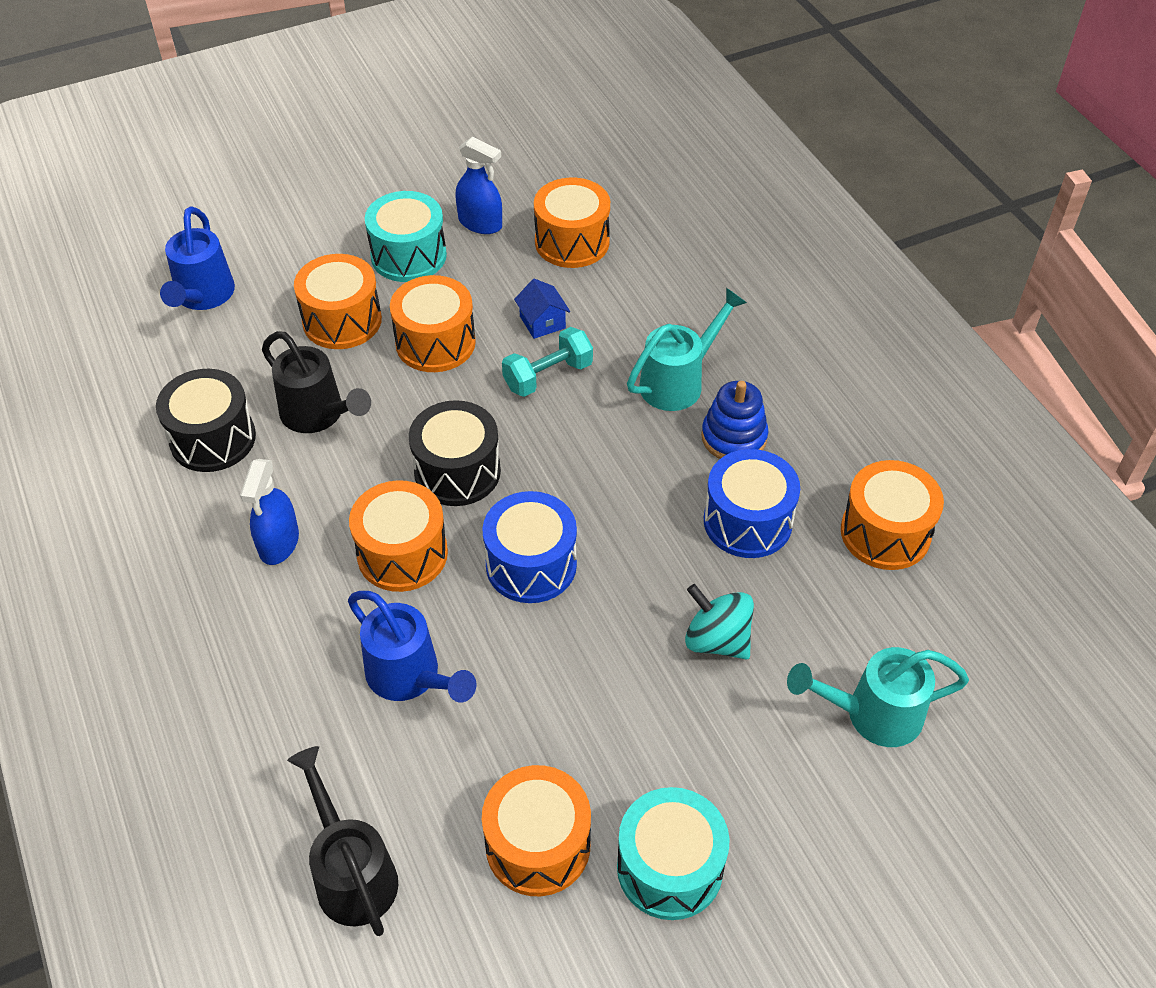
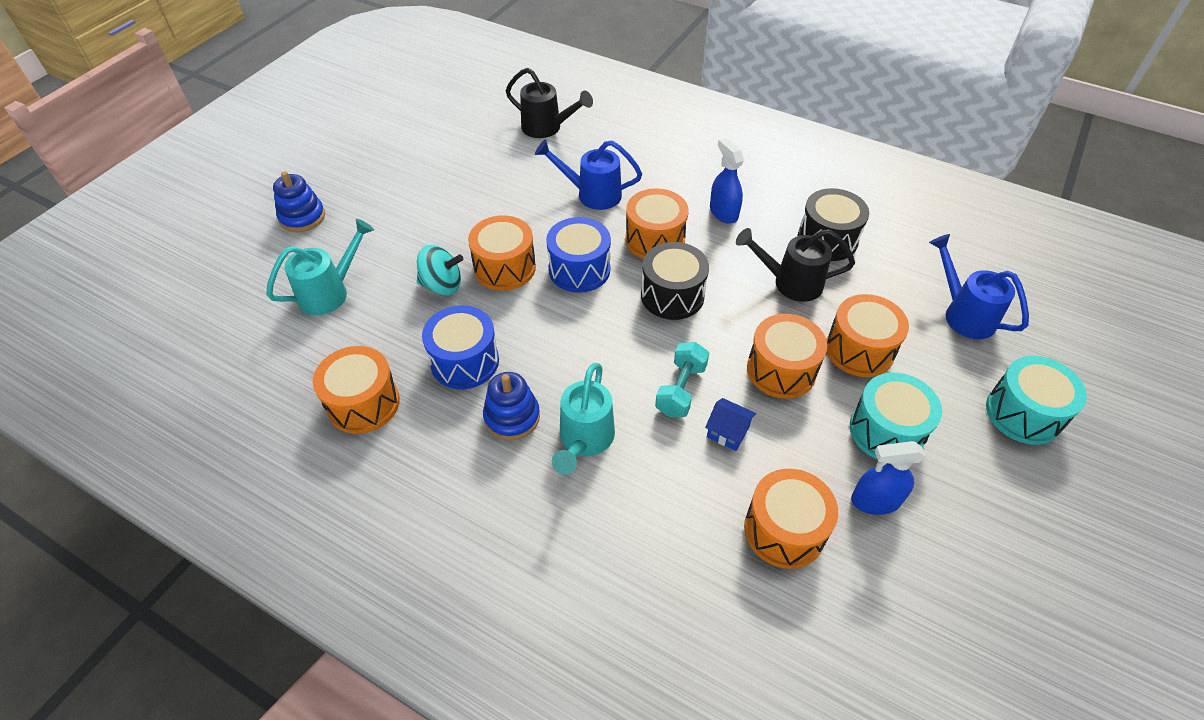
camera: 145 degrees right, 0 degrees up
orange drum [482,765,591,896] -> orange drum moved to [468,216,536,291]
turquoise drum [617,787,730,920] -> turquoise drum moved to [986,356,1087,445]
none -> blue stacking toy [273,171,325,232]

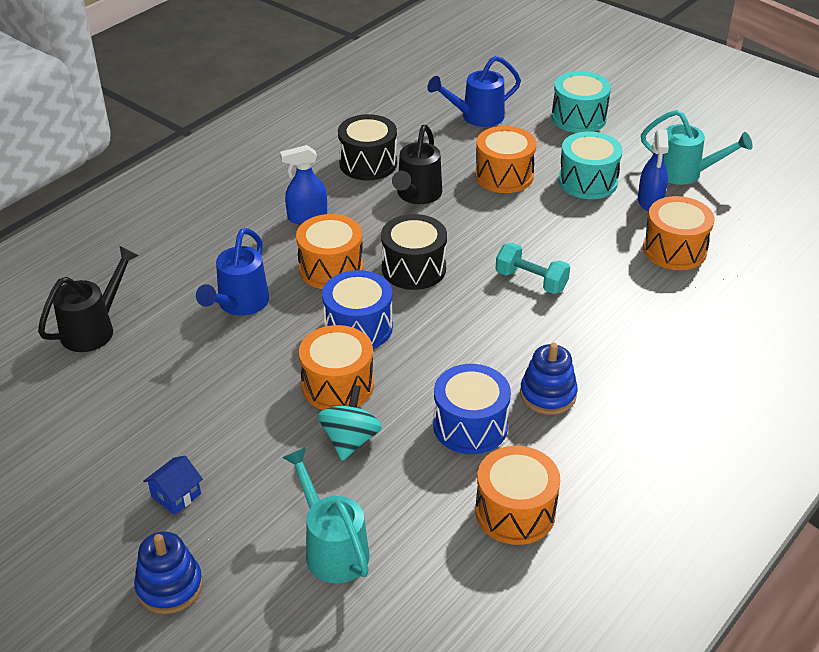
camera: 80 degrees left, 10 degrees down
turquoise watering can [552,363,615,475] -> turquoise watering can moved to [641,110,753,185]
blue house [705,398,756,451] -> blue house moved to [143,456,203,515]
orange drum [747,314,827,399] -> none

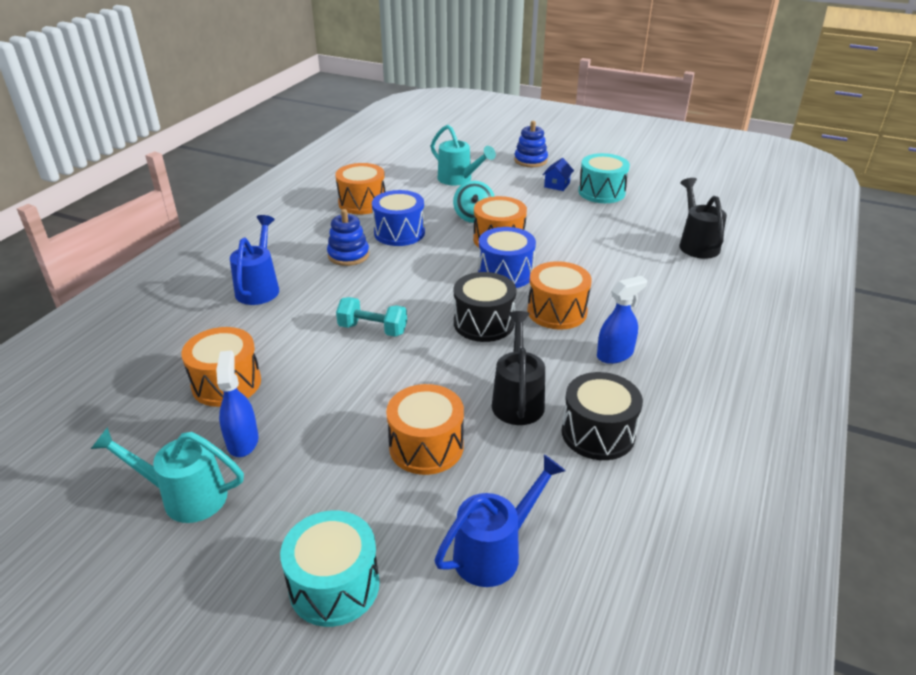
camera: 165 degrees right, 5 degrees down
black watering can [38,246,139,352] -> black watering can turned 150 degrees clockwise [679,178,727,259]
blue watering can [196,228,269,316] -> blue watering can moved to [230,215,279,305]
turquoise drum [558,132,623,199] -> turquoise drum moved to [579,153,630,203]

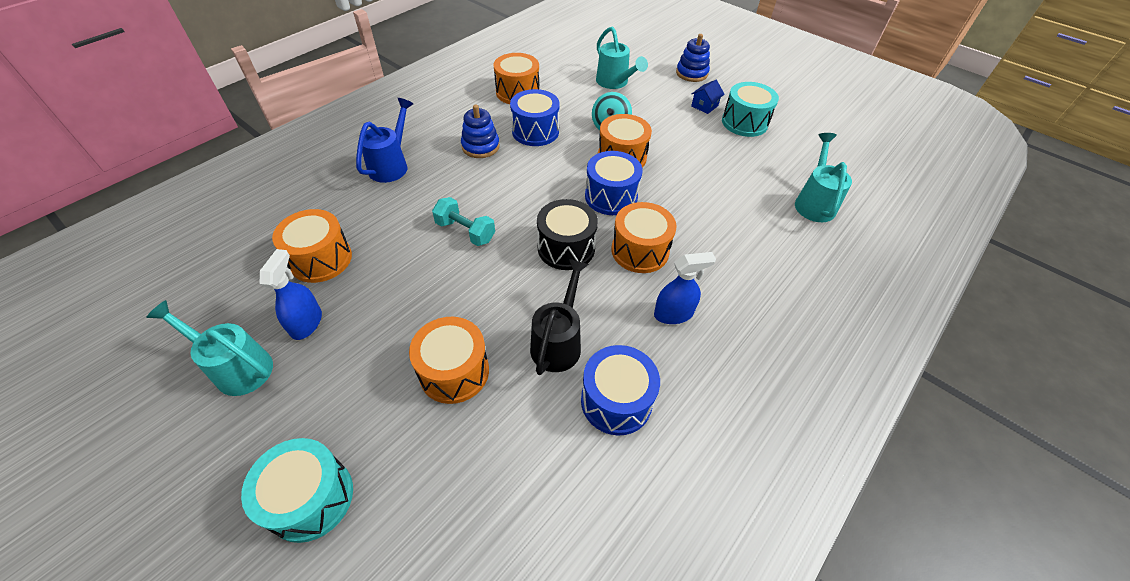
camera: 15 degrees right, 15 degrees up
blue watering can [434,455,566,587] -> none
black drum [562,372,643,460] -> blue drum [581,345,660,435]
black watering can [679,178,727,259] -> turquoise watering can [795,133,852,222]

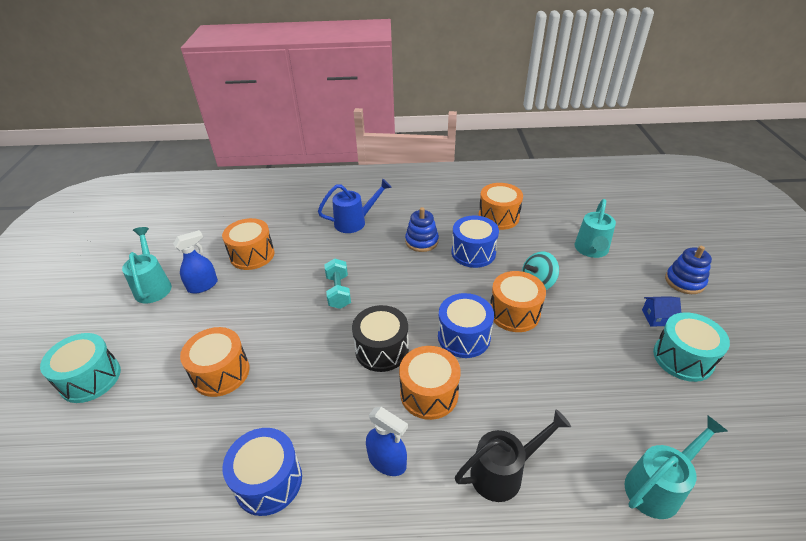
camera: 50 degrees right, 10 degrees down
black watering can [530,259,589,375] -> black watering can moved to [455,410,571,502]

